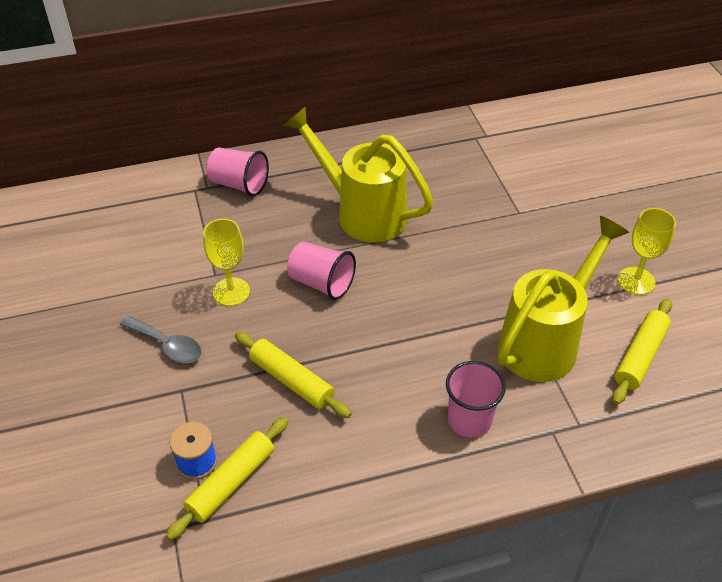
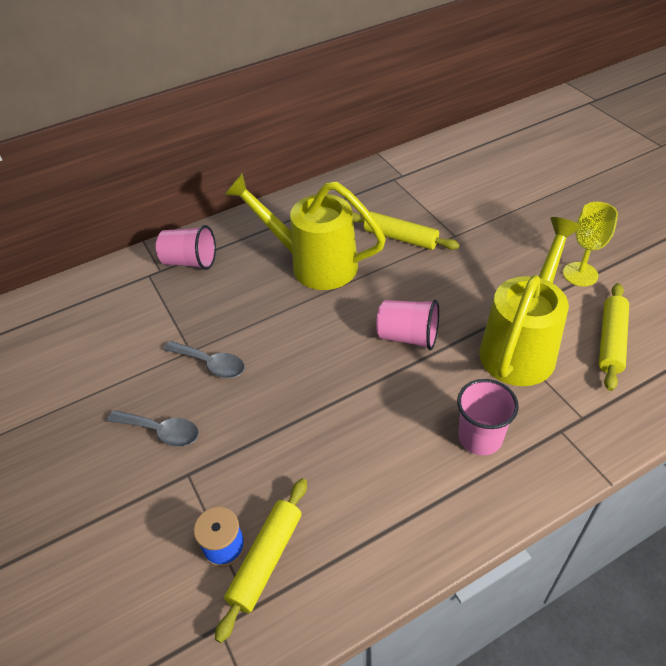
camera: 10 degrees left, 0 degrees up
yellow goblet [203,219,250,306] -> grey spoon [164,341,245,378]
yellow rolling pin [235,332,351,418] -> yellow rolling pin moved to [352,212,460,250]
pink cup [287,242,356,300] -> pink cup moved to [376,300,439,350]

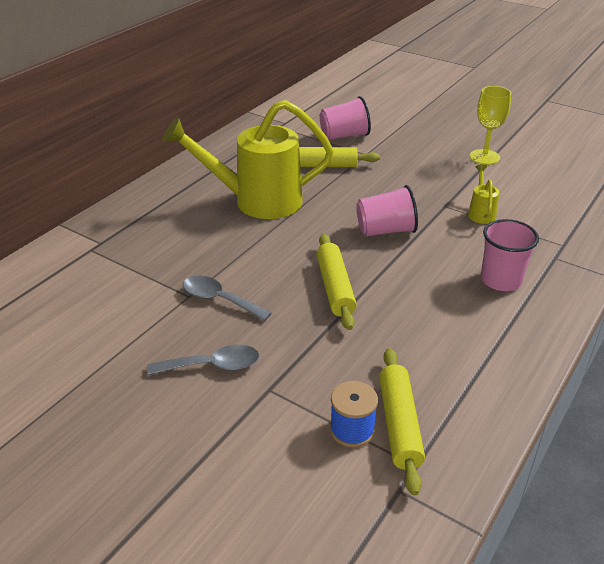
camera: 30 degrees left, 10 degrees down
pink cup [156,225,216,270] -> pink cup moved to [320,96,371,140]
grey spoon [164,341,245,378] -> grey spoon turned 150 degrees counterclockwise [183,275,272,321]
yellow watering can [479,217,582,386] -> yellow watering can [468,164,499,224], size x0.41
yellow rolling pin [599,283,629,391] -> yellow rolling pin moved to [316,234,356,330]

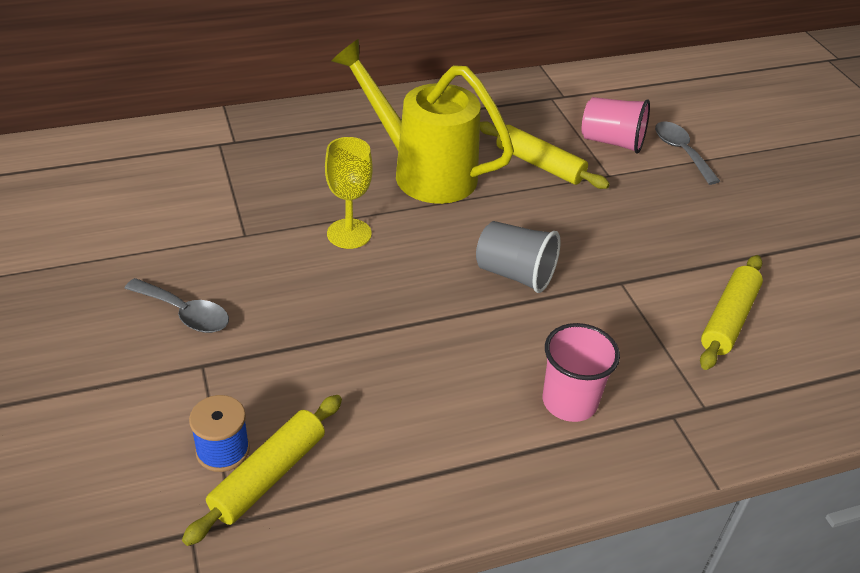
camera: 35 degrees right, 5 degrees up
grey spoon [183,275,272,321] -> grey spoon moved to [655,121,720,185]
yellow rolling pin [316,234,356,330] -> yellow rolling pin moved to [700,255,763,370]
pink cup [356,185,418,236] -> grey cup [476,221,561,293]
yellow watering can [468,164,499,224] -> none
yellow goblet [470,86,511,165] -> yellow goblet moved to [325,137,373,249]

